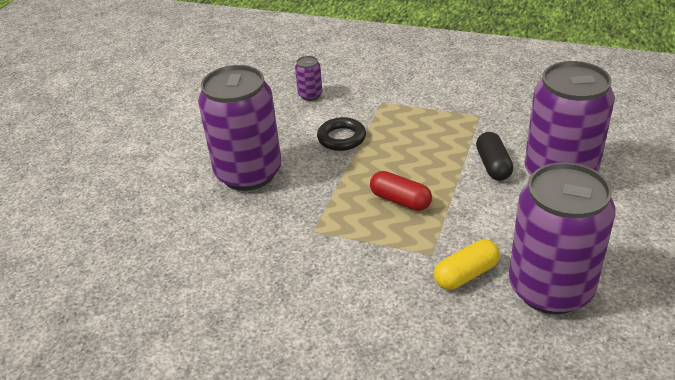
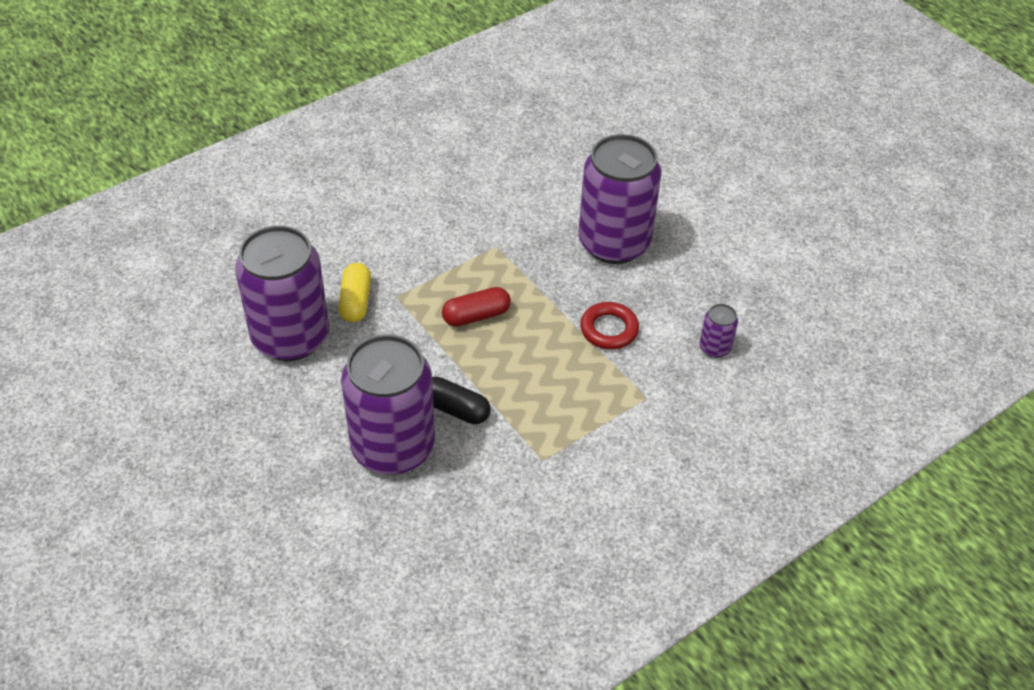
camera: 120 degrees right, 10 degrees up
black ring [317,117,366,151] -> red ring [580,302,639,349]

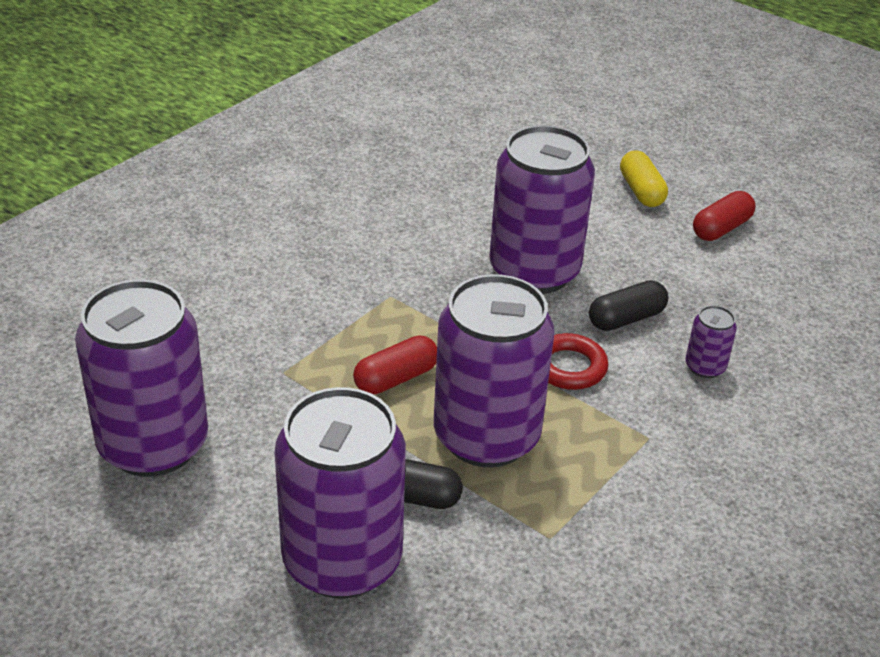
camera: 15 degrees left, 10 degrees down
yellow capsule [338,263,371,322] -> yellow capsule moved to [620,150,668,207]
none -> purple can [434,274,555,467]
none -> black capsule [589,280,668,331]
none -> red capsule [693,191,756,241]

